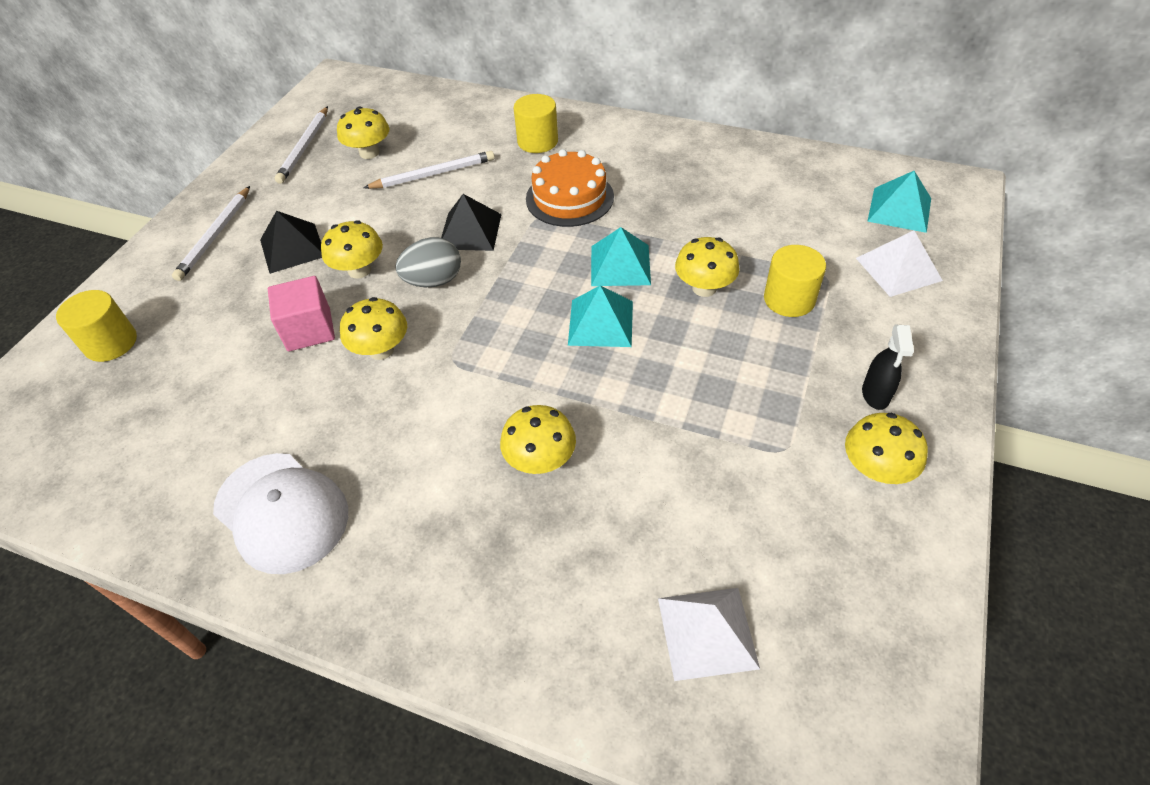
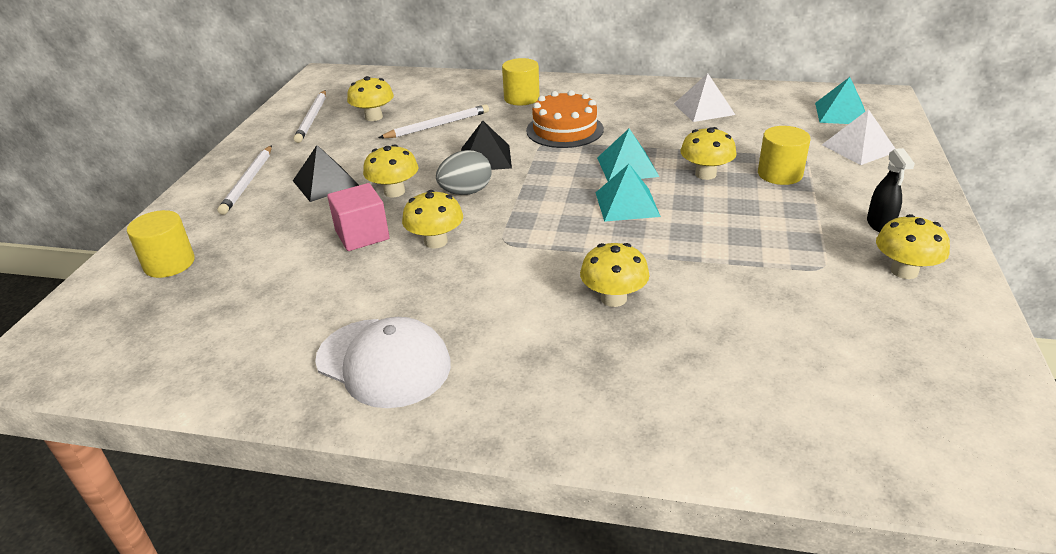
camera: 10 degrees left, 15 degrees down
white pyramid [658,588,760,681] -> white pyramid moved to [674,73,735,122]

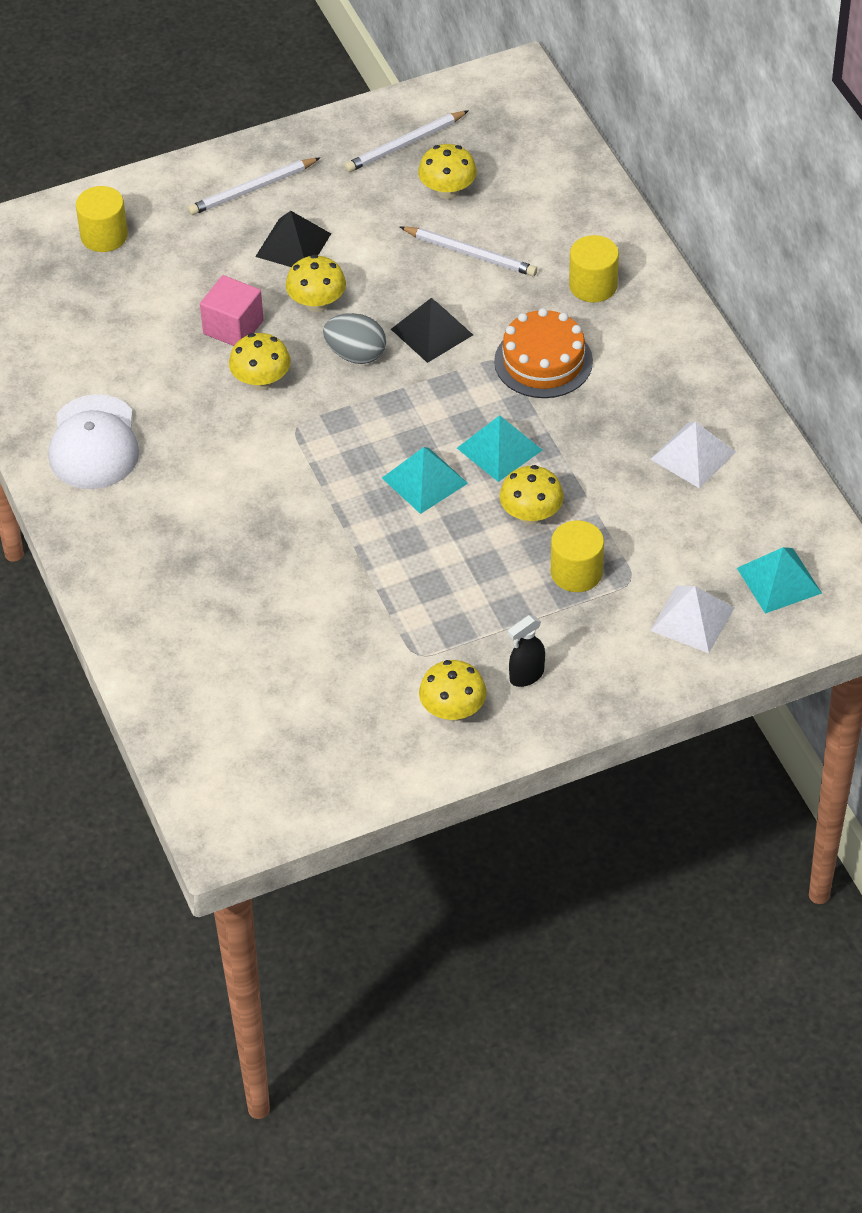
camera: 55 degrees right, 15 degrees up
yellow mushroom [580,243,649,307] -> none

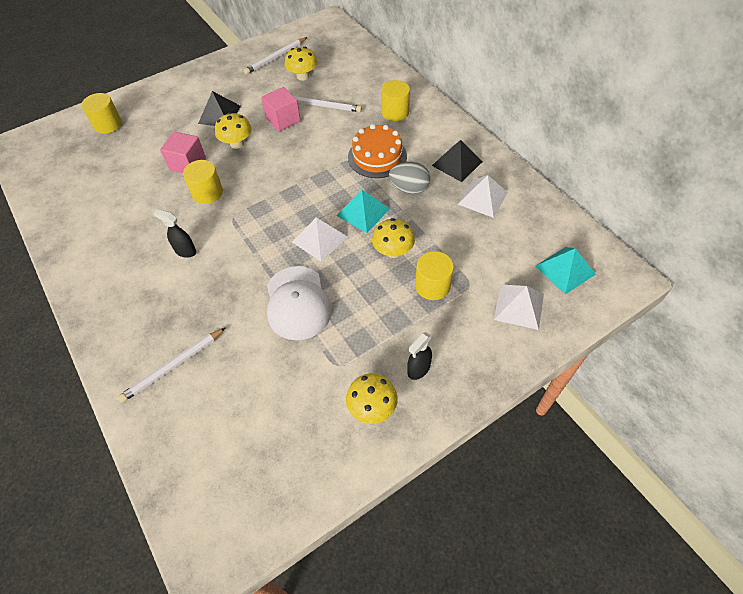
camera: 10 degrees left, 5 degrees up
white cap [48,394,139,489] -> white cap moved to [267,266,332,340]
white pencil [188,158,320,215] -> white pencil moved to [118,328,225,403]
yellow mushroom [229,333,291,391] -> yellow cylinder [183,160,223,204]
grey egg [323,313,386,364] -> grey egg moved to [389,162,430,194]
turquoise pyramid [382,447,468,514] -> white pyramid [292,217,348,262]
black pyramid [391,298,473,363] -> black pyramid moved to [432,140,483,182]
none -> black spray bottle [153,209,196,258]
none -> pink cube [261,87,300,131]

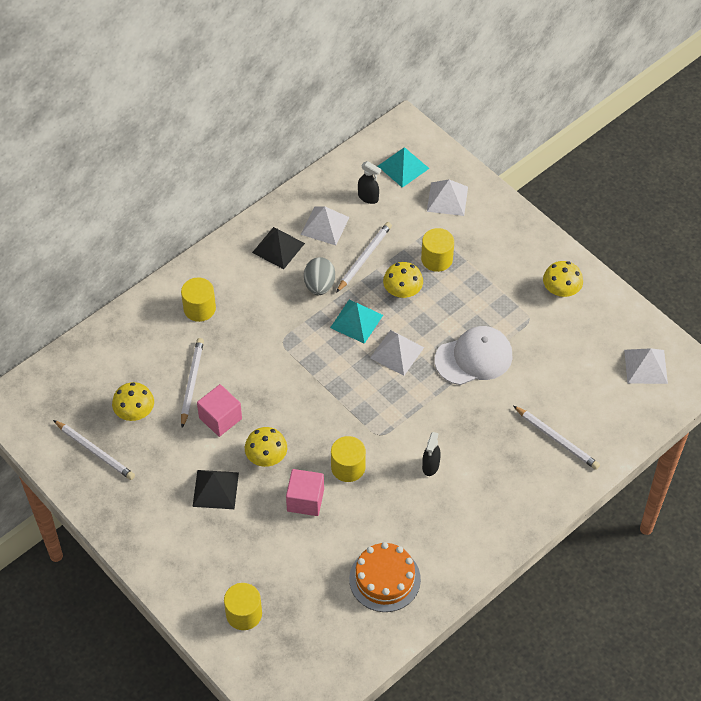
camera: 100 degrees left, 0 degrees up
orange cake [348,124,407,178] -> orange cake moved to [349,542,421,612]
black spray bottle [407,332,432,380] -> black spray bottle moved to [358,161,381,204]
none -> white pencil [336,222,392,293]
none -> white pyramid [624,348,668,384]

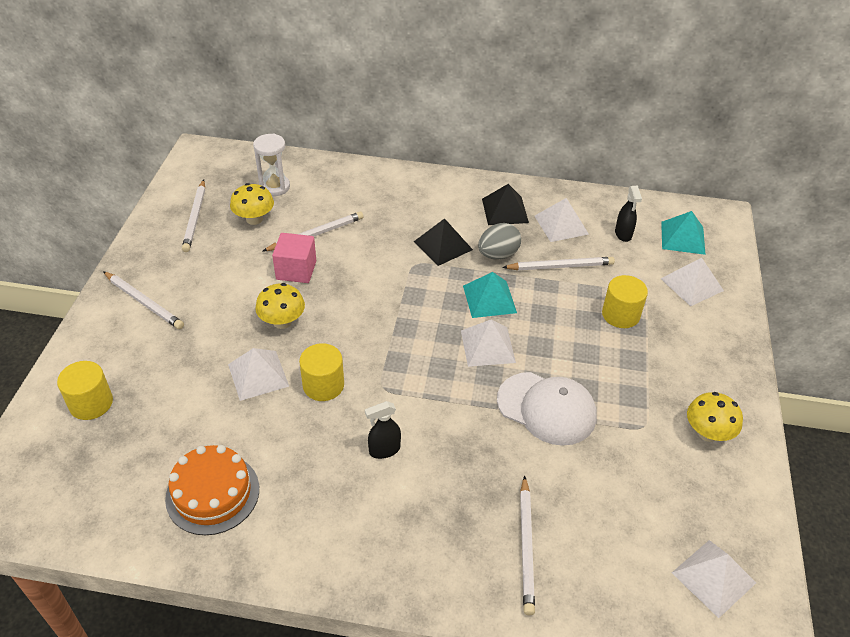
camera: 50 degrees right, 10 degrees down
yellow cylinder [181,277,216,322] -> none
black pyramid [192,470,239,509] -> black pyramid moved to [414,218,473,266]
pink cube [286,469,324,516] -> white pyramid [228,348,289,401]
yellow mushroom [383,262,423,298] -> none
none -> white pencil [103,271,184,329]
none -> white hourglass [253,134,290,196]

